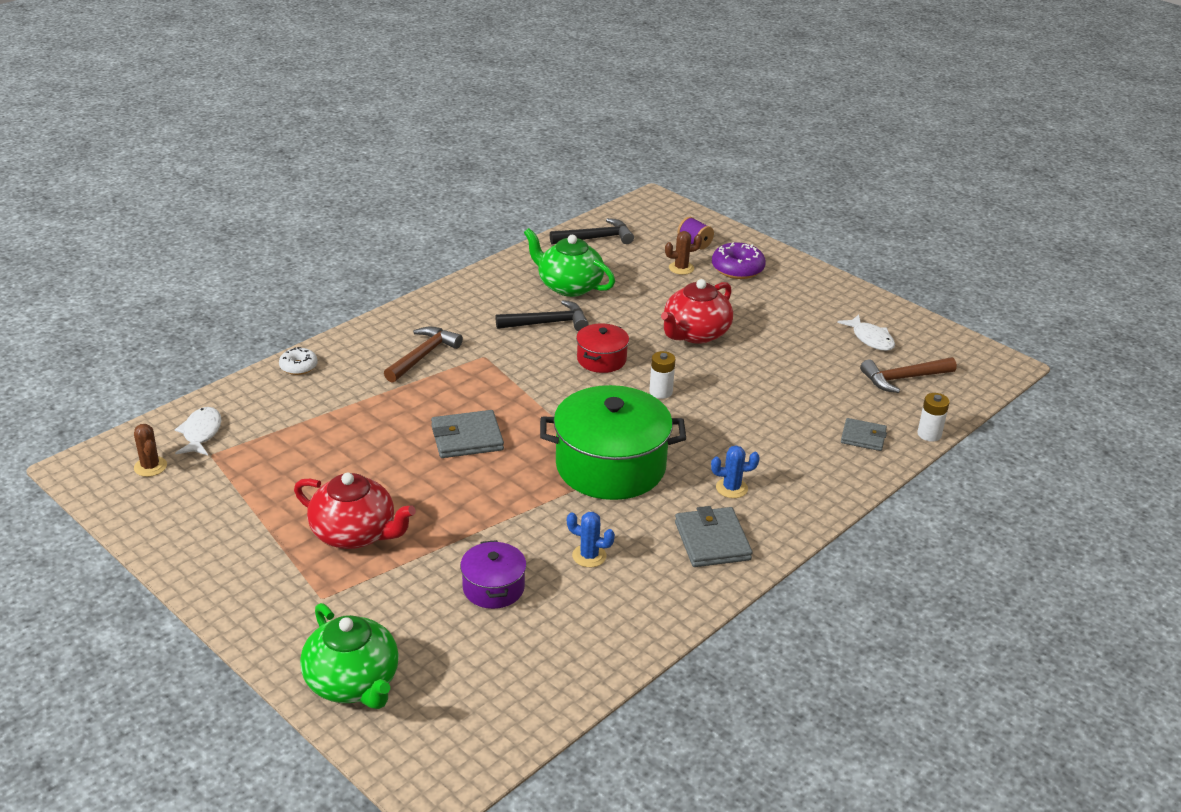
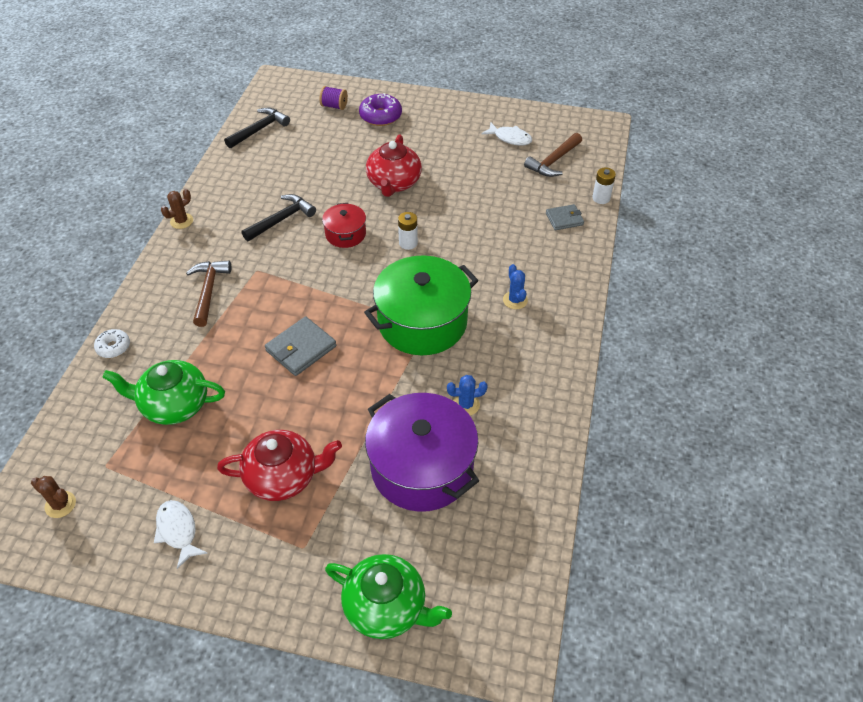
camera: 30 degrees left, 15 degrees up
white fish [175,407,221,455] -> white fish moved to [154,500,207,569]
purple pot [460,540,526,609] -> purple pot [365,393,479,512], size x2.00
green teapot [524,228,615,297] -> green teapot moved to [102,360,225,425]
brown cactus [665,231,702,275] -> brown cactus moved to [161,189,193,229]
grey wallet [675,506,753,567] -> none
blue cactus [711,445,760,498] -> blue cactus turned 75 degrees counterclockwise [503,264,528,309]

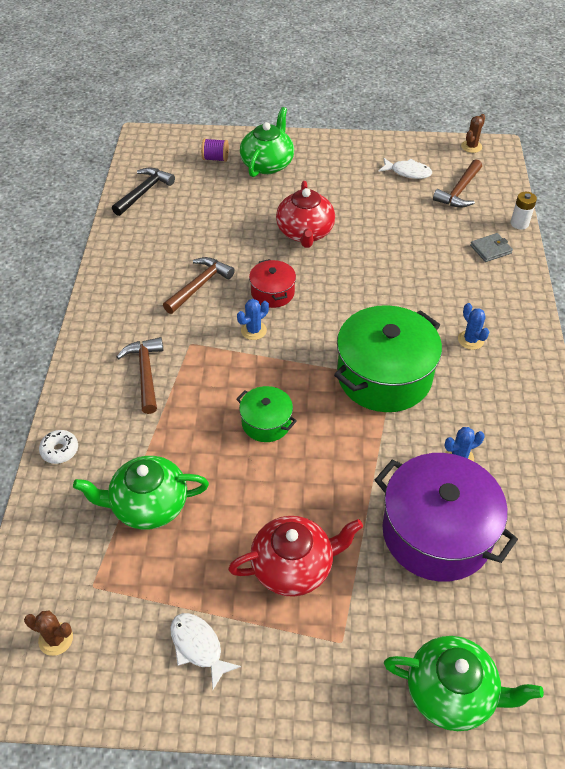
camera: 10 degrees left, 0 degrees up
brown cactus [161,189,193,229] -> brown cactus moved to [461,114,485,153]
black hammer [241,194,316,241] -> brown hammer [163,257,235,314]
grey wallet [265,316,336,376] -> green pot [236,386,297,442]
purple donut [359,93,402,126] -> green teapot [240,107,294,177]
white battery [398,212,418,250] -> none
none -> blue cactus [237,299,269,340]

